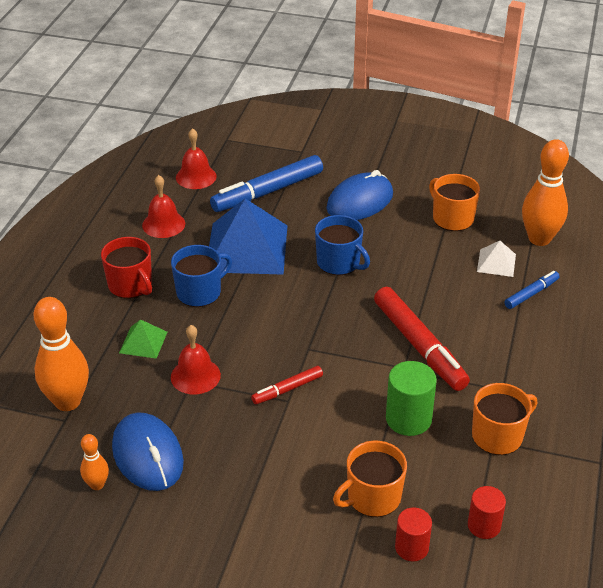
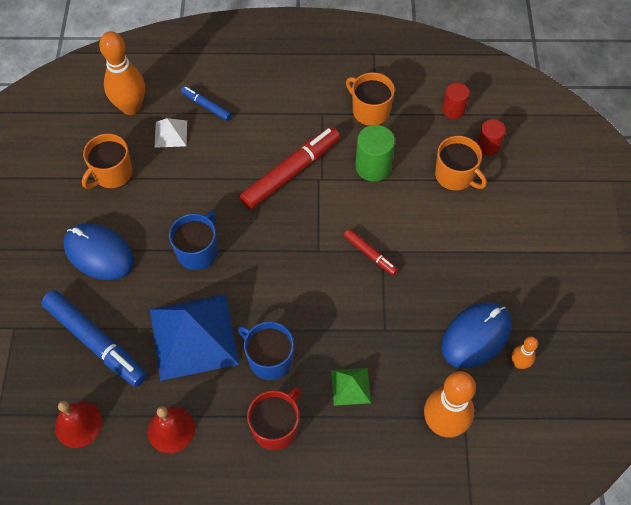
camera: 105 degrees left, 20 degrees up
red bell [171,325,221,394] -> none

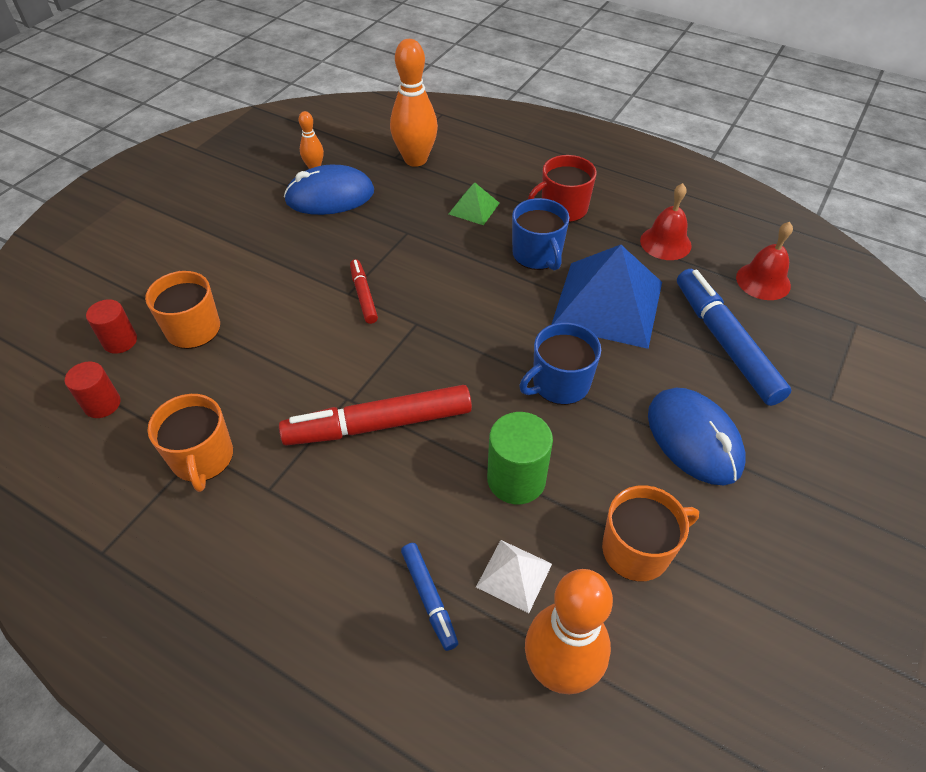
camera: 150 degrees left, 10 degrees down
green cylinder [355,125,395,182] -> green cylinder moved to [487,412,553,504]

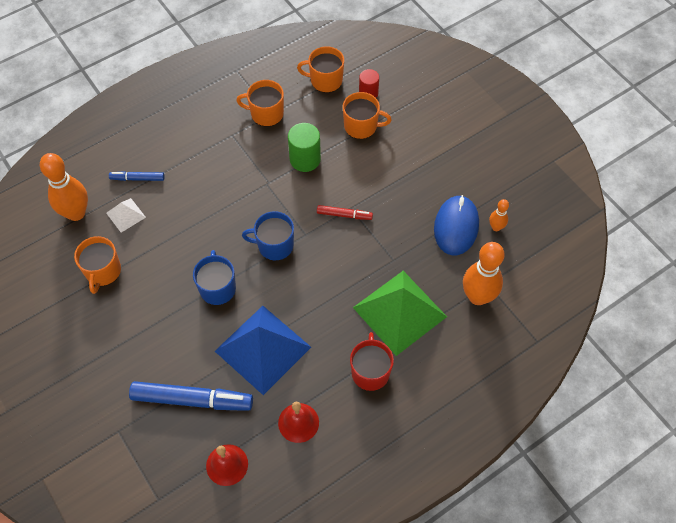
camera: 115 degrees right, 10 degrees up
red cylinder [65,362,120,418] -> orange mug [297,46,344,93]
red marker [279,385,472,446] -> none
green pyramid [449,182,500,225] -> green pyramid [353,271,447,356], size x2.18
green cylinder [487,412,553,504] -> green cylinder moved to [288,123,321,172]
blue mug [512,198,569,271] -> blue mug moved to [242,211,294,261]
blue mouse [648,388,746,485] -> none

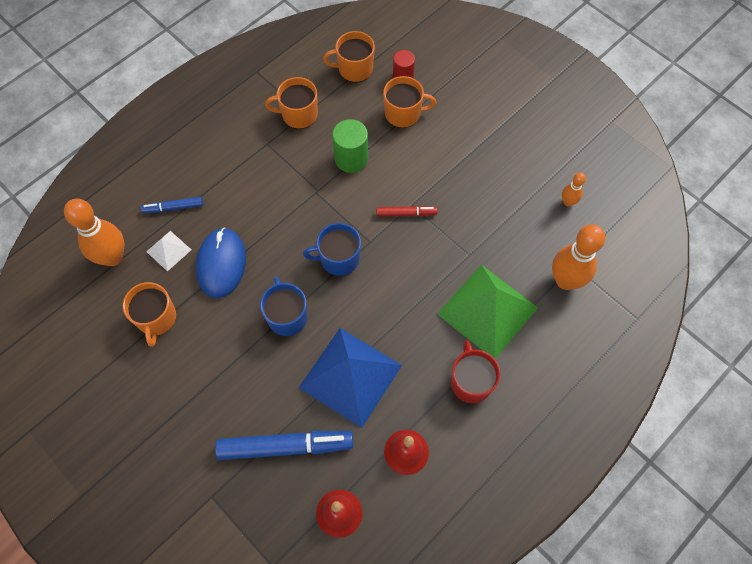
camera: 10 degrees left, 5 degrees up
blue mouse [434,195,479,255] -> blue mouse moved to [196,227,246,298]

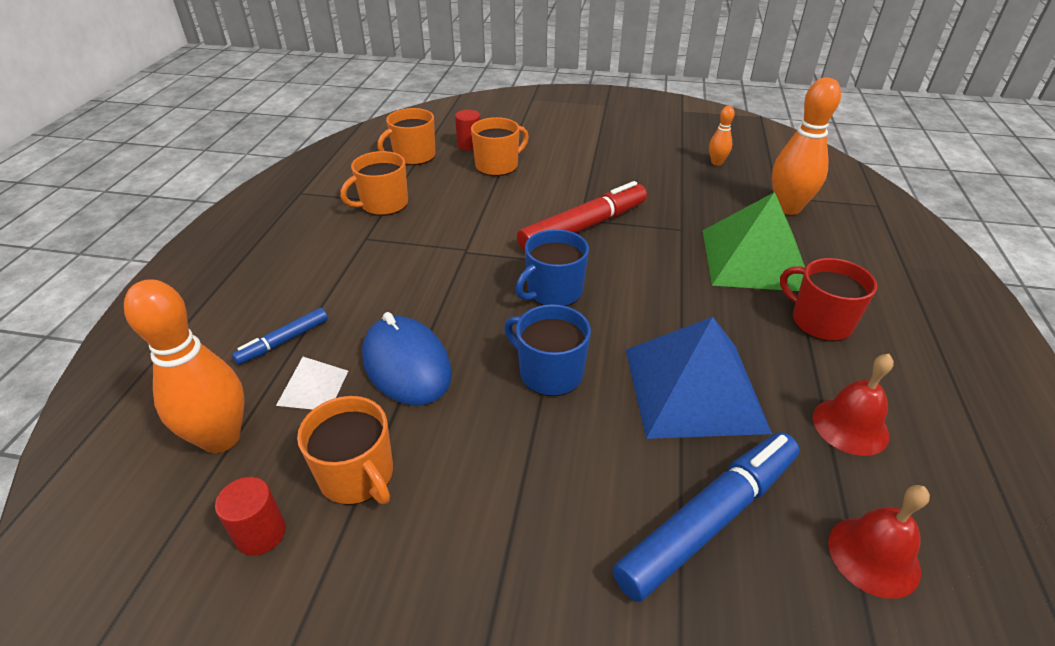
camera: 35 degrees left, 25 degrees down
green cylinder [332,119,368,173] -> none
red marker [376,206,437,217] -> red marker [517,181,647,252], size x1.95
none -> red cylinder [215,477,286,556]

